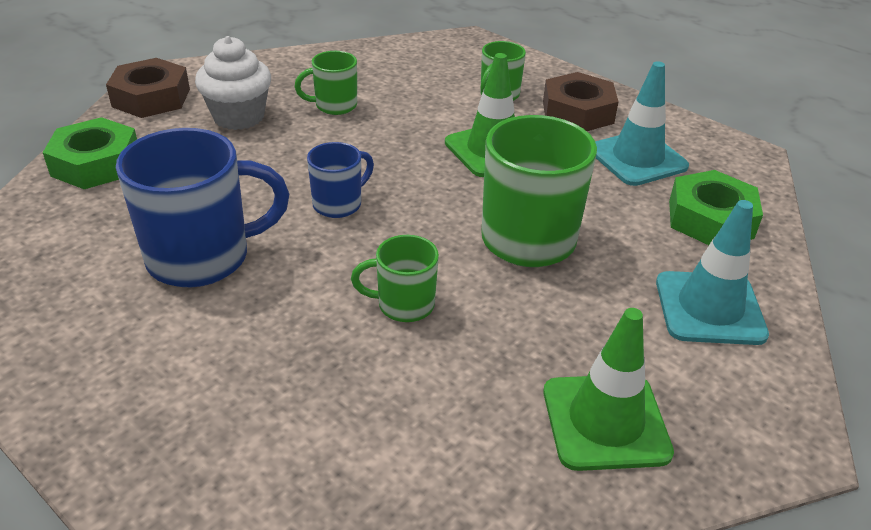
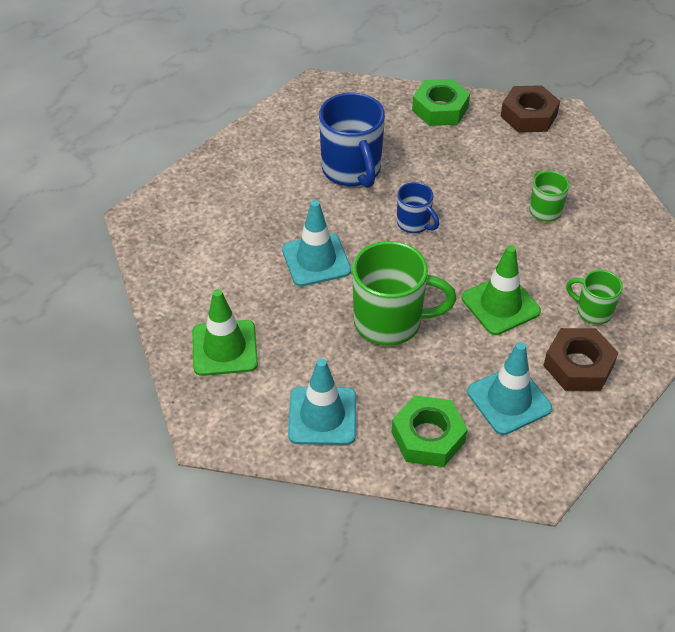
camera: 90 degrees right, 10 degrees up
white cupcake [195,36,271,130] -> none
green mug [351,235,439,322] -> turquoise traffic cone [282,200,351,286]

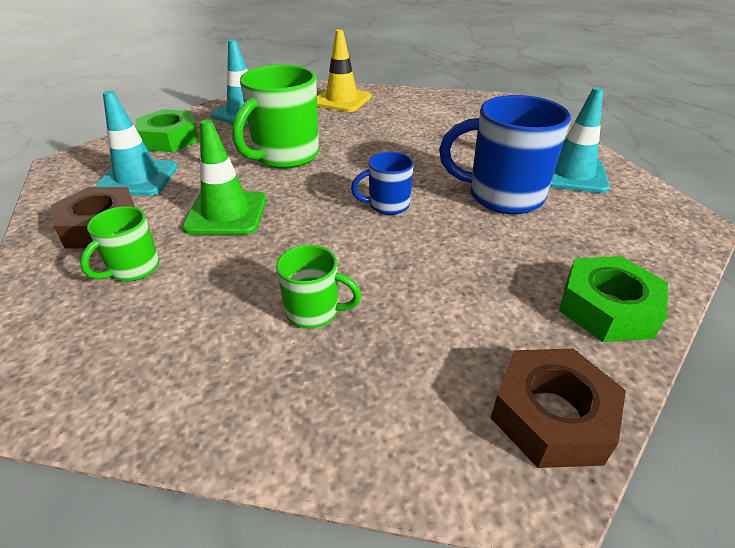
camera: 120 degrees right, 10 degrees down
green traffic cone [192,289,258,376] -> yellow traffic cone [317,29,371,112]
turquoise traffic cone [282,200,351,286] -> turquoise traffic cone moved to [550,87,610,193]
green mug [566,270,623,324] -> green mug turned 150 degrees clockwise [80,206,159,281]

